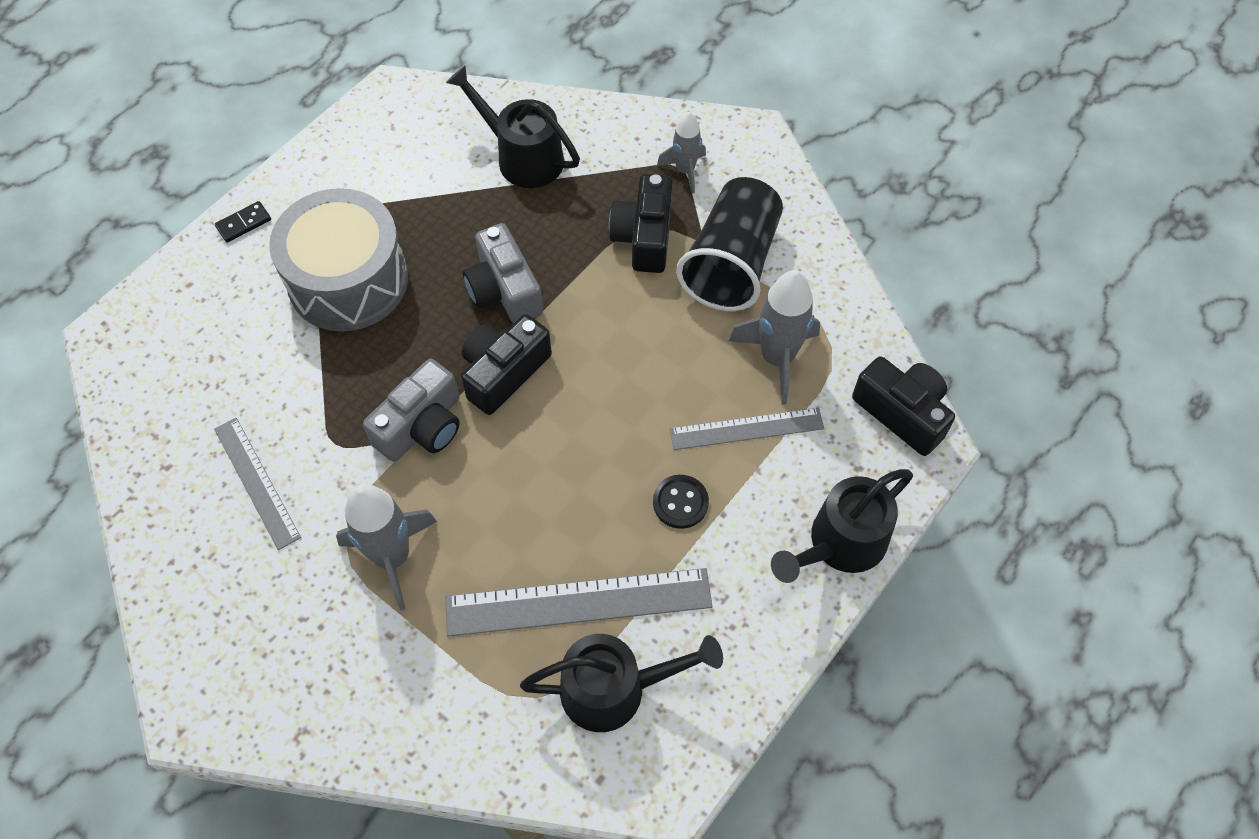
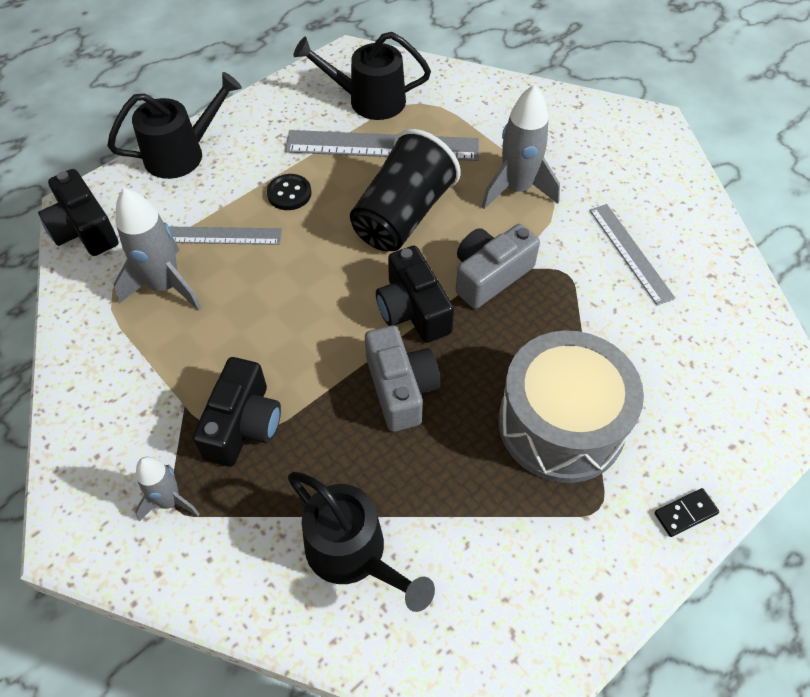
camera: 170 degrees left, 5 degrees down
black camera [461,314,552,415] -> black camera turned 105 degrees clockwise [376,246,454,343]
black cup [676,177,783,311] -> black cup moved to [350,129,461,251]

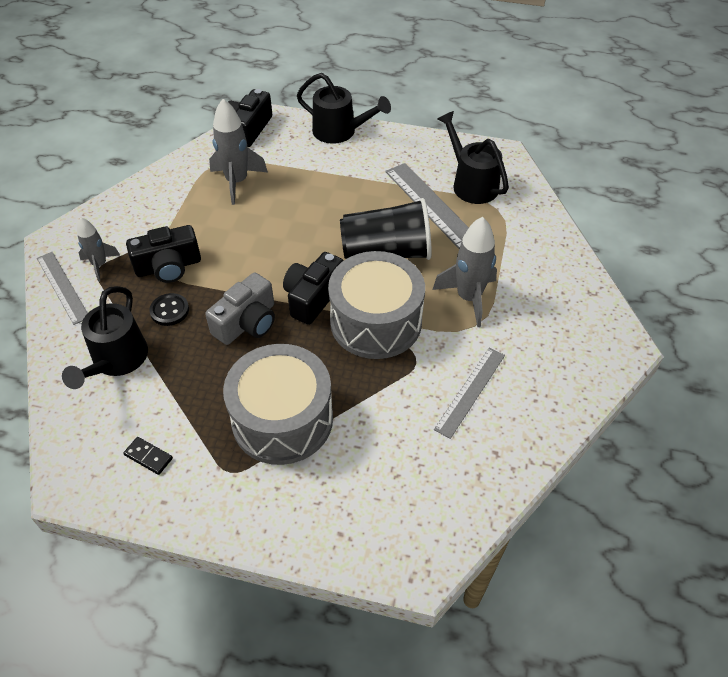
camera: 55 degrees right, 5 degrees down
grey ruler [169,226,282,245] -> grey ruler moved to [37,252,88,325]
black button [267,174,312,210] -> black button moved to [149,293,189,326]
grey camera [456,224,540,309] -> grey drum [328,251,425,359]
black domino [654,488,719,537] -> black domino moved to [123,437,173,475]

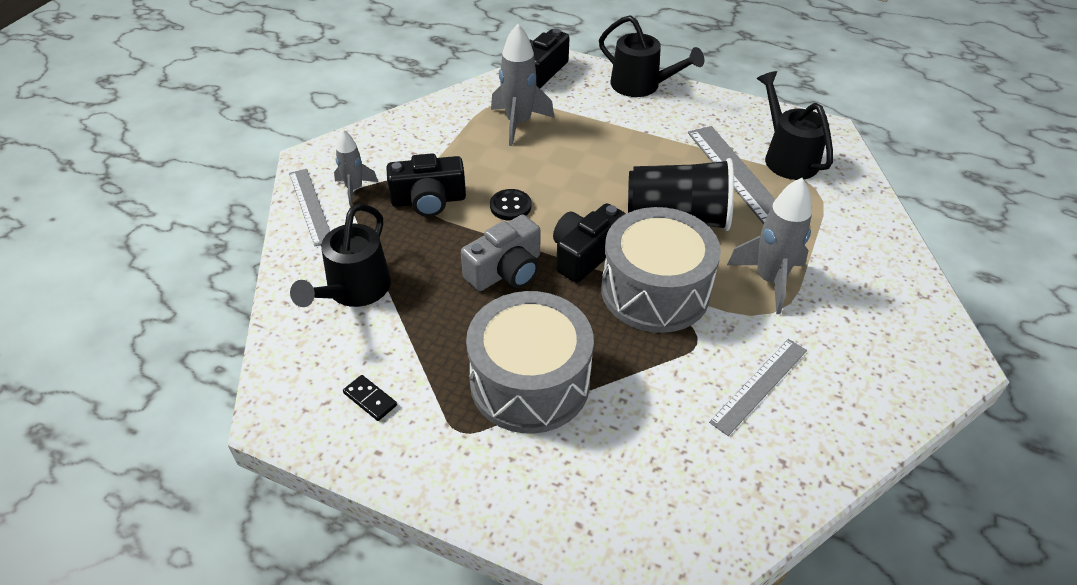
camera: 10 degrees right, 5 degrees down
black button [149,293,189,326] -> black button moved to [490,189,531,221]

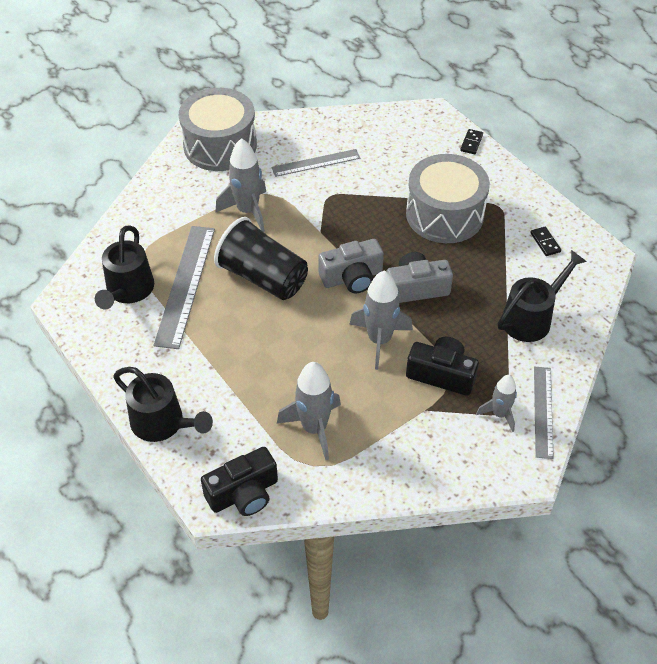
camera: 150 degrees left, 5 degrees up
black button [490,189,531,221] -> grey rocket [349,270,413,370]
black camera [553,203,626,283] -> grey camera [318,239,384,293]
black watering can [599,15,704,97] -> black watering can turned 150 degrees clockwise [113,367,213,442]
grey drum [601,207,721,333] -> grey drum moved to [179,88,257,171]
none -> black domino [460,129,483,154]

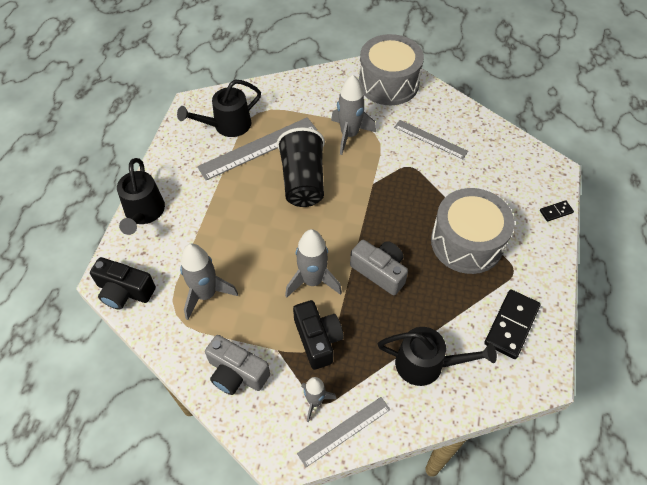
camera: 50 degrees right, 5 degrees up
grey camera [318,239,384,293] -> grey camera moved to [205,335,270,395]
black domino [530,227,561,256] -> black domino [484,290,541,359], size x2.00

